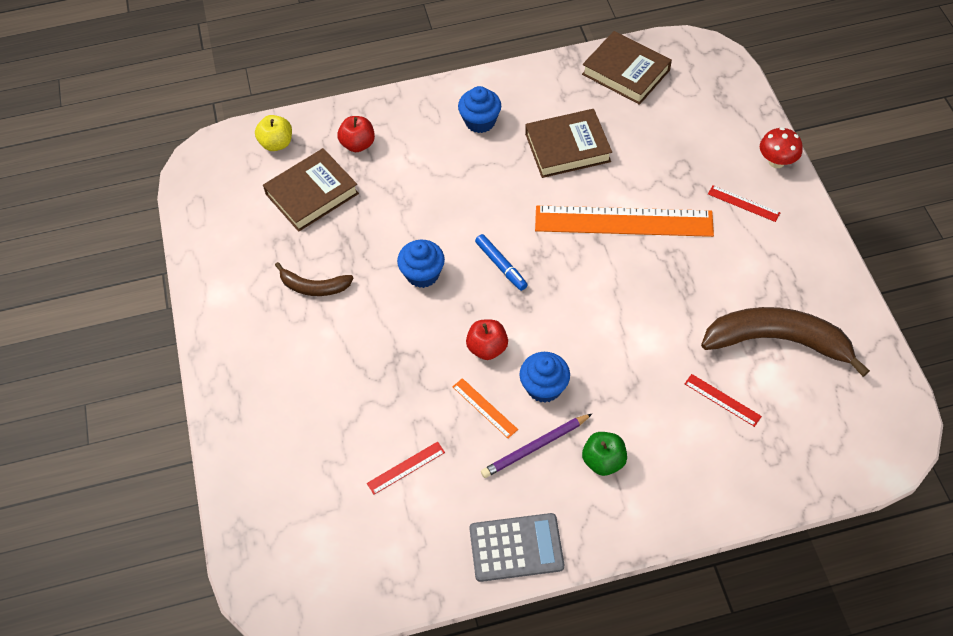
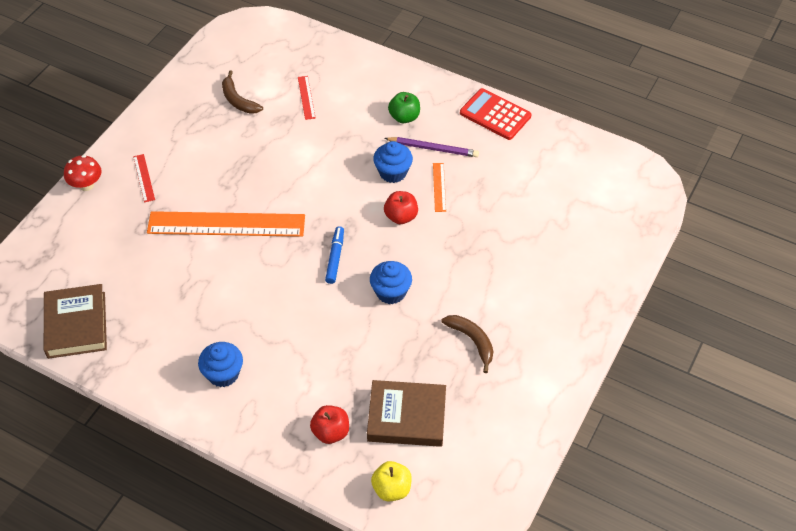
camera: 140 degrees left, 5 degrees down
red ruler [367,442,445,495] -> none
grey calculator [469,513,564,582] -> red calculator [460,88,531,140]
brown book [525,109,612,178] -> none
orange ruler [535,205,714,237] -> orange ruler turned 45 degrees counterclockwise [147,211,305,237]
brown banana [701,307,870,377] -> brown banana [222,70,263,114], size x0.53

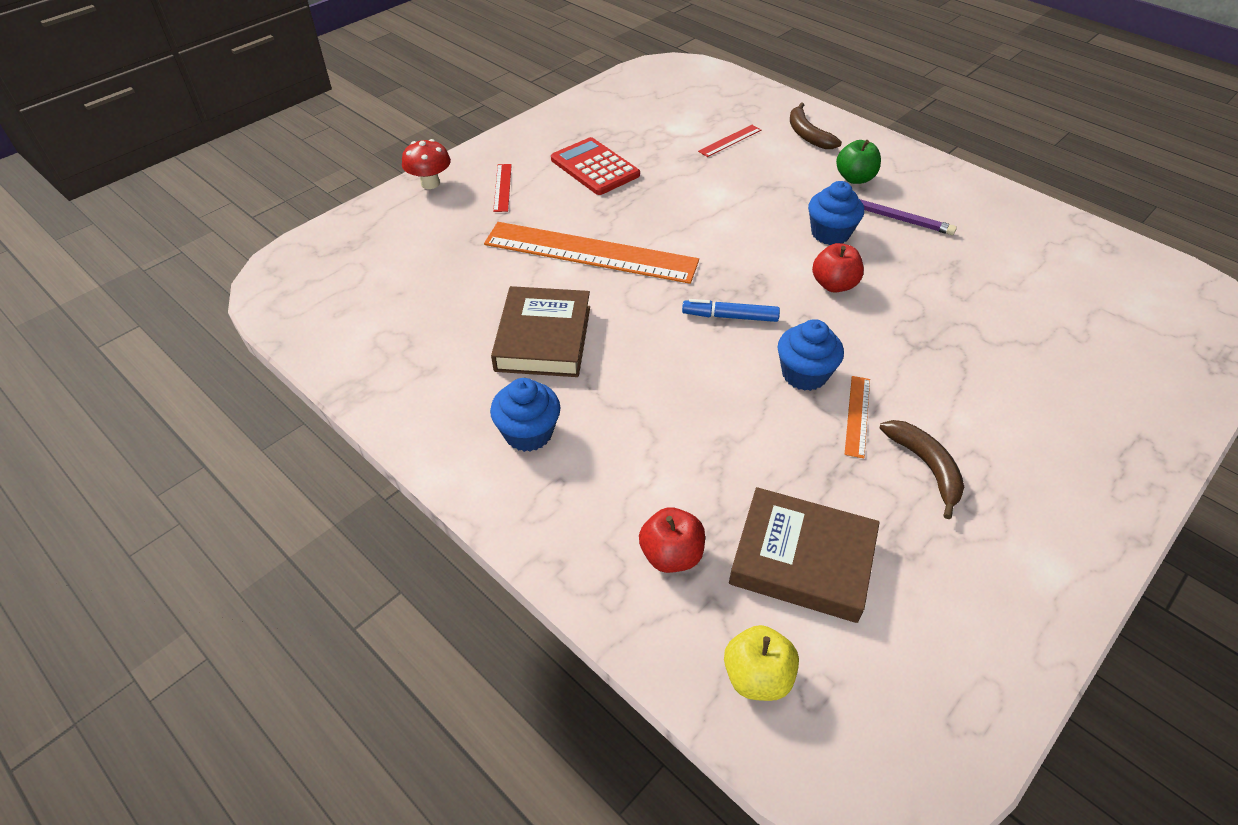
camera: 15 degrees right, 5 degrees down
brown book [44,284,107,359] -> brown book moved to [491,286,590,377]
brown banana [222,70,263,114] -> brown banana moved to [790,102,842,149]
red ruler [298,76,316,120] -> red ruler turned 45 degrees clockwise [698,125,761,157]
blue marker [325,226,344,284] -> blue marker turned 105 degrees counterclockwise [682,299,780,322]
orange ruler [433,163,446,212] -> orange ruler moved to [845,376,870,458]
red calculator [460,88,531,140] -> red calculator moved to [551,137,640,195]

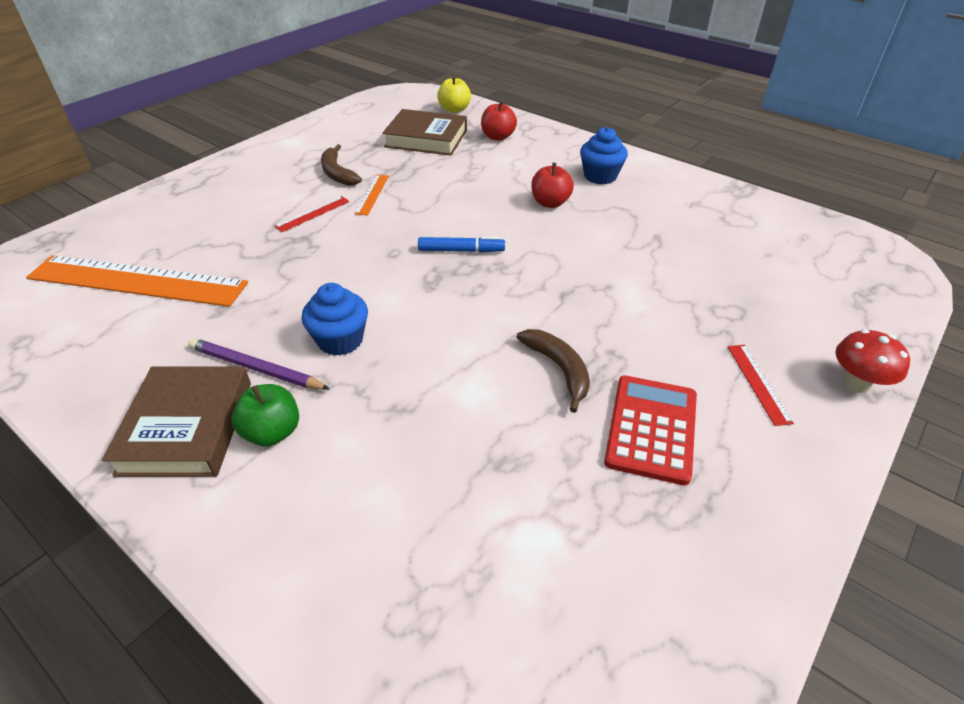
camera: 175 degrees right, 5 degrees down
orange ruler [484,222,699,284] -> orange ruler moved to [26,255,248,307]
brown book [491,286,590,377] -> brown book moved to [102,366,251,477]
red calculator [551,137,640,195] -> red calculator turned 120 degrees counterclockwise [604,375,697,485]
red ruler [698,125,761,157] -> red ruler moved to [274,196,350,232]
blue cupcake [778,319,844,391] -> none
brown banana [790,102,842,149] -> brown banana moved to [516,329,590,413]
red apple [812,243,864,293] -> red apple moved to [531,163,574,208]

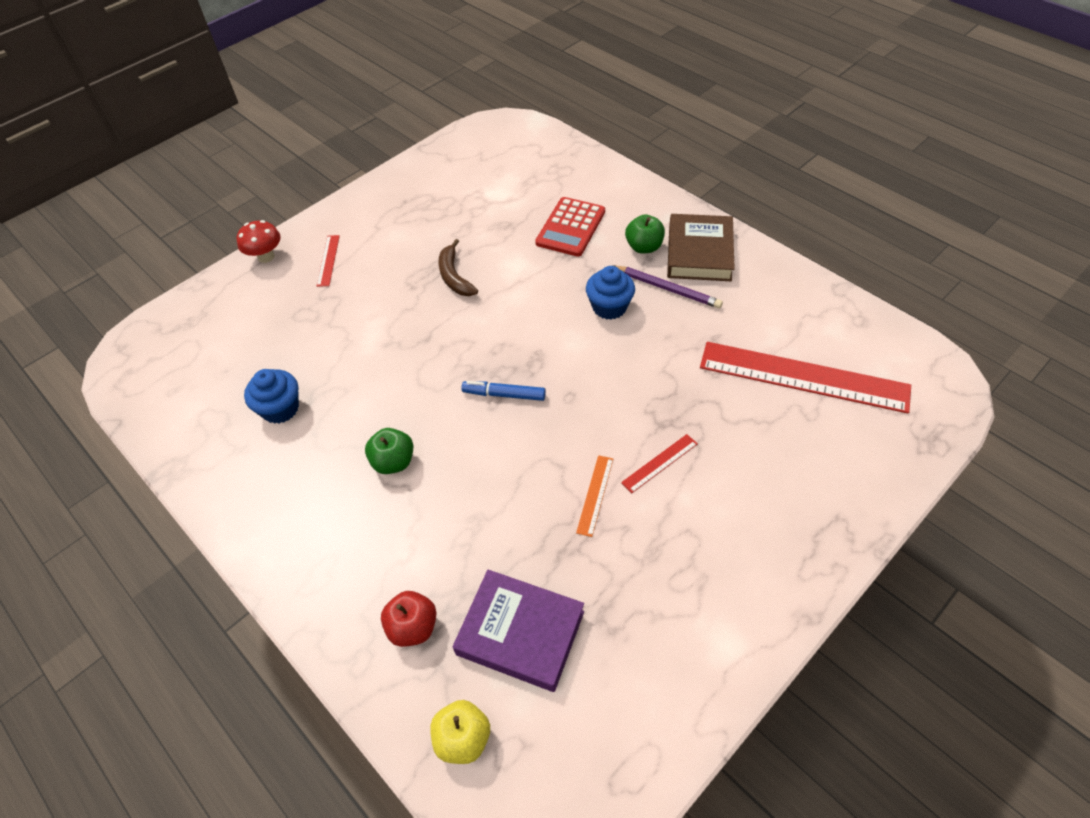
camera: 170 degrees left, 10 degrees up
orange ruler [26,255,248,307] -> red ruler [700,342,911,414]
brown banana [321,144,362,186] -> none
brown book [383,109,467,156] -> purple book [453,570,584,692]
red apple [531,163,574,208] -> green apple [365,428,413,474]
blue cupcake [580,127,628,184] -> blue cupcake moved to [244,369,299,424]
red calculator [604,375,697,485] -> red calculator moved to [535,197,605,257]

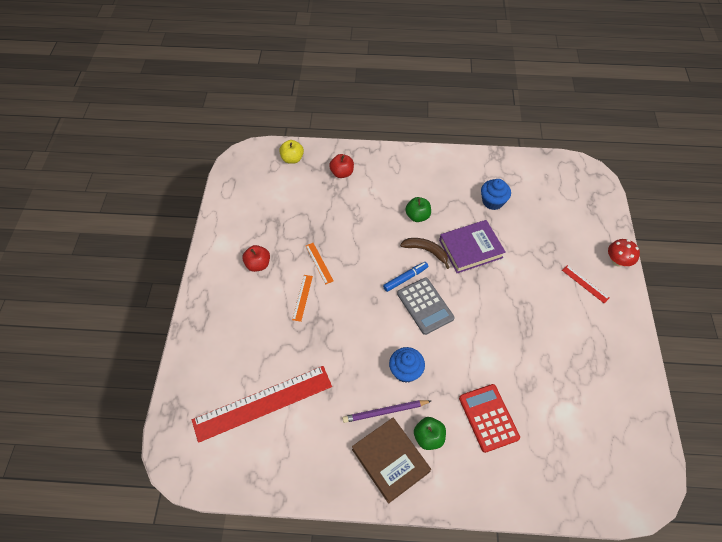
camera: 135 degrees right, 5 degrees up
brown banana [439,239,478,296] -> brown banana moved to [400,238,450,269]
purple book [453,570,584,692] -> purple book moved to [439,220,506,273]
red ruler [621,434,698,493] -> orange ruler [292,275,313,322]
none -> red apple [242,245,270,272]
none -> grey calculator [397,277,455,335]

